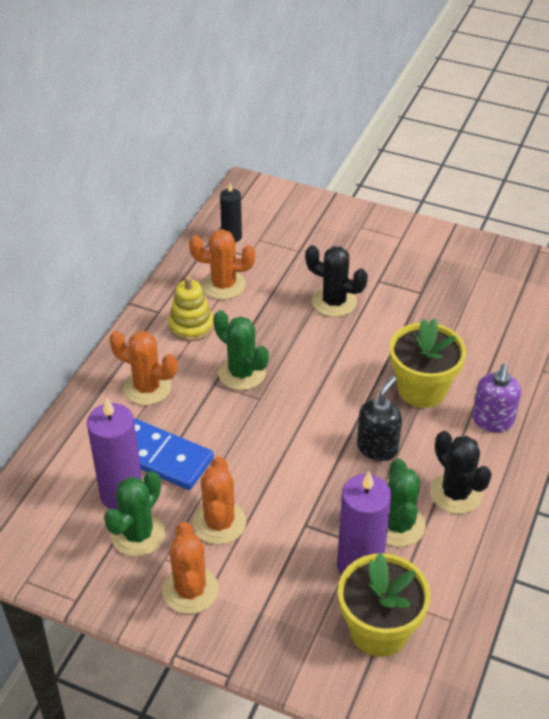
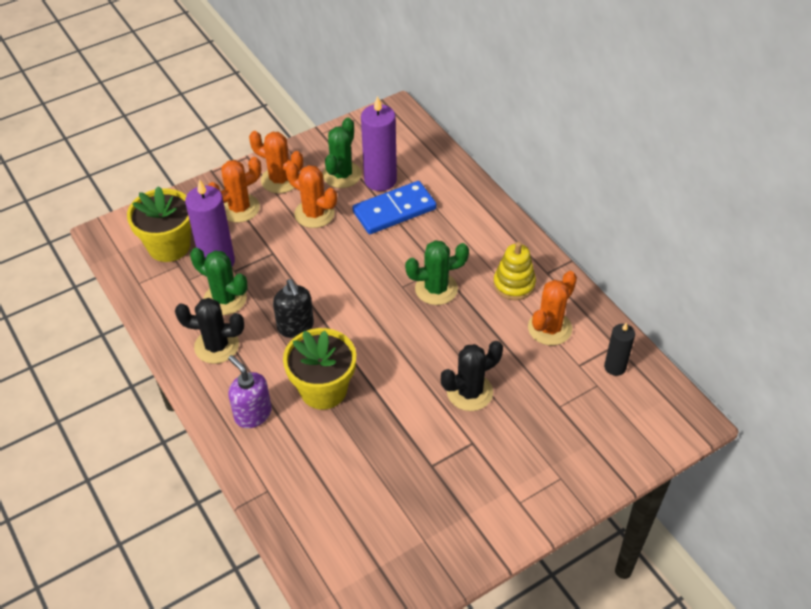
camera: 125 degrees right, 5 degrees up
green cactus [104,471,165,557] -> green cactus turned 45 degrees clockwise [323,118,361,188]
orange cactus [109,331,177,405] -> orange cactus moved to [208,157,261,223]

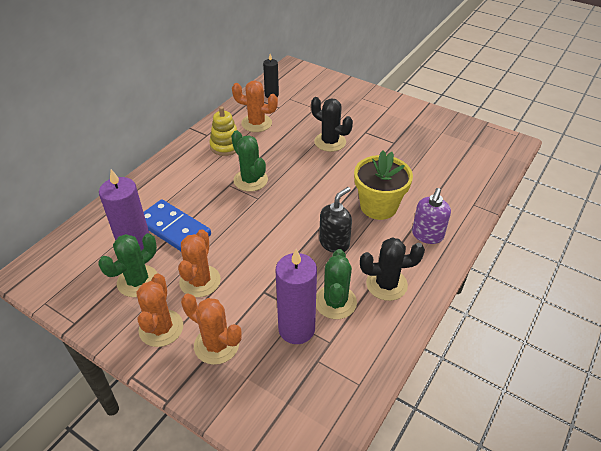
camera: 115 degrees left, 5 degrees down
yellow flower pot [127,186,191,262] -> none
black cactus [175,298,244,364] -> black cactus turned 75 degrees counterclockwise [360,237,425,301]
green cactus [323,118,361,188] -> green cactus turned 45 degrees counterclockwise [99,233,158,297]

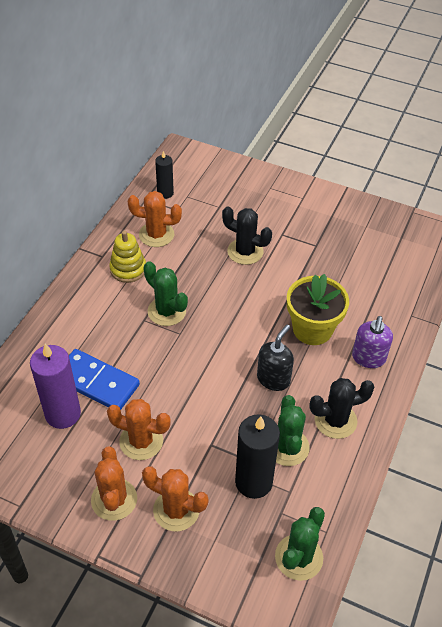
camera: 10 degrees left, 5 degrees up
green cactus [99,233,158,297] -> green cactus moved to [275,507,325,581]
orange cactus [178,229,221,297] -> orange cactus turned 75 degrees counterclockwise [107,399,171,460]
purple candle [276,249,317,344] -> black candle [235,414,280,499]

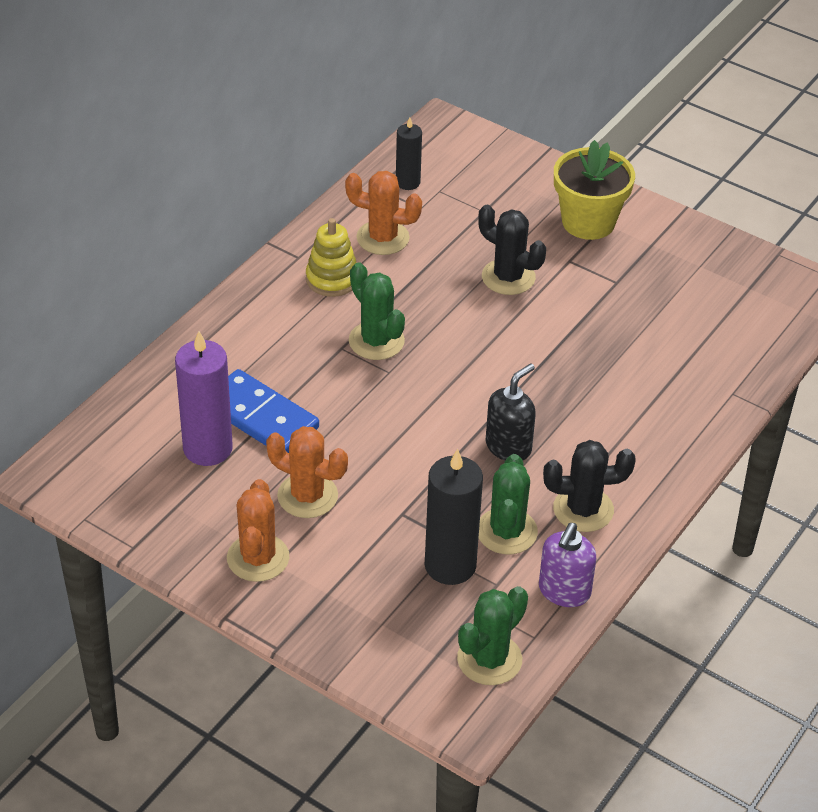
camera: 10 degrees right, 5 degrees down
orange cactus [142,466,208,531] -> none
yellow flower pot [287,274,349,345] -> yellow flower pot moved to [554,140,635,240]
purple soap dispenser [352,316,393,368] -> purple soap dispenser moved to [539,523,596,607]

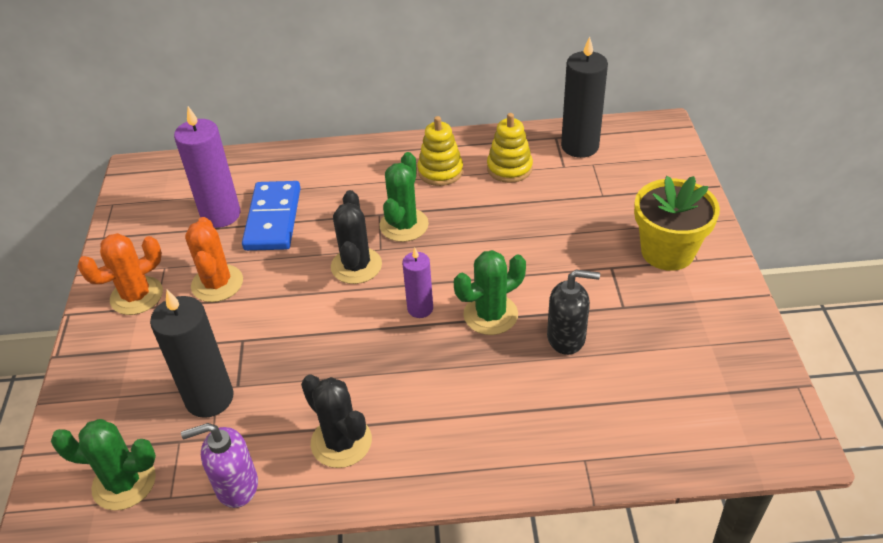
camera: 55 degrees right, 0 degrees up
orange cactus [345,171,422,255] -> yellow stacking toy [487,113,533,183]
black candle [396,118,422,190] -> black candle [561,36,608,158], size x1.72
black cactus [478,205,546,295] -> black cactus moved to [331,190,382,284]
green cactus [479,454,538,554] -> green cactus moved to [454,250,526,335]
black soap dispenser [486,363,536,460] -> black soap dispenser moved to [547,270,600,355]
none -> purple candle [402,248,433,318]

